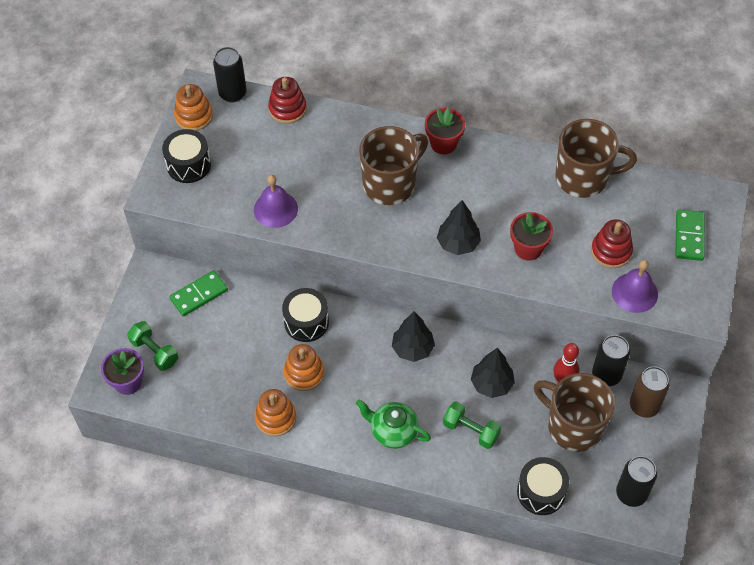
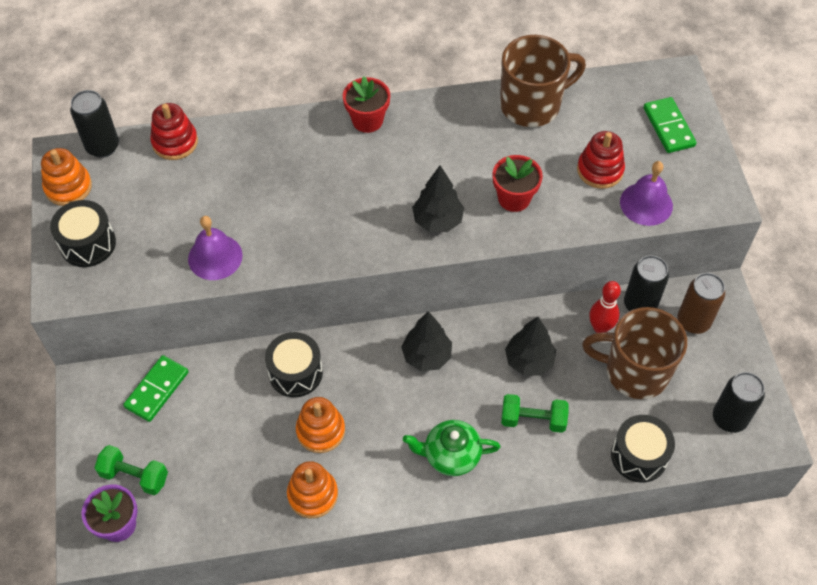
camera: 25 degrees left, 0 degrees up
brown mug [359,126,428,205] -> none

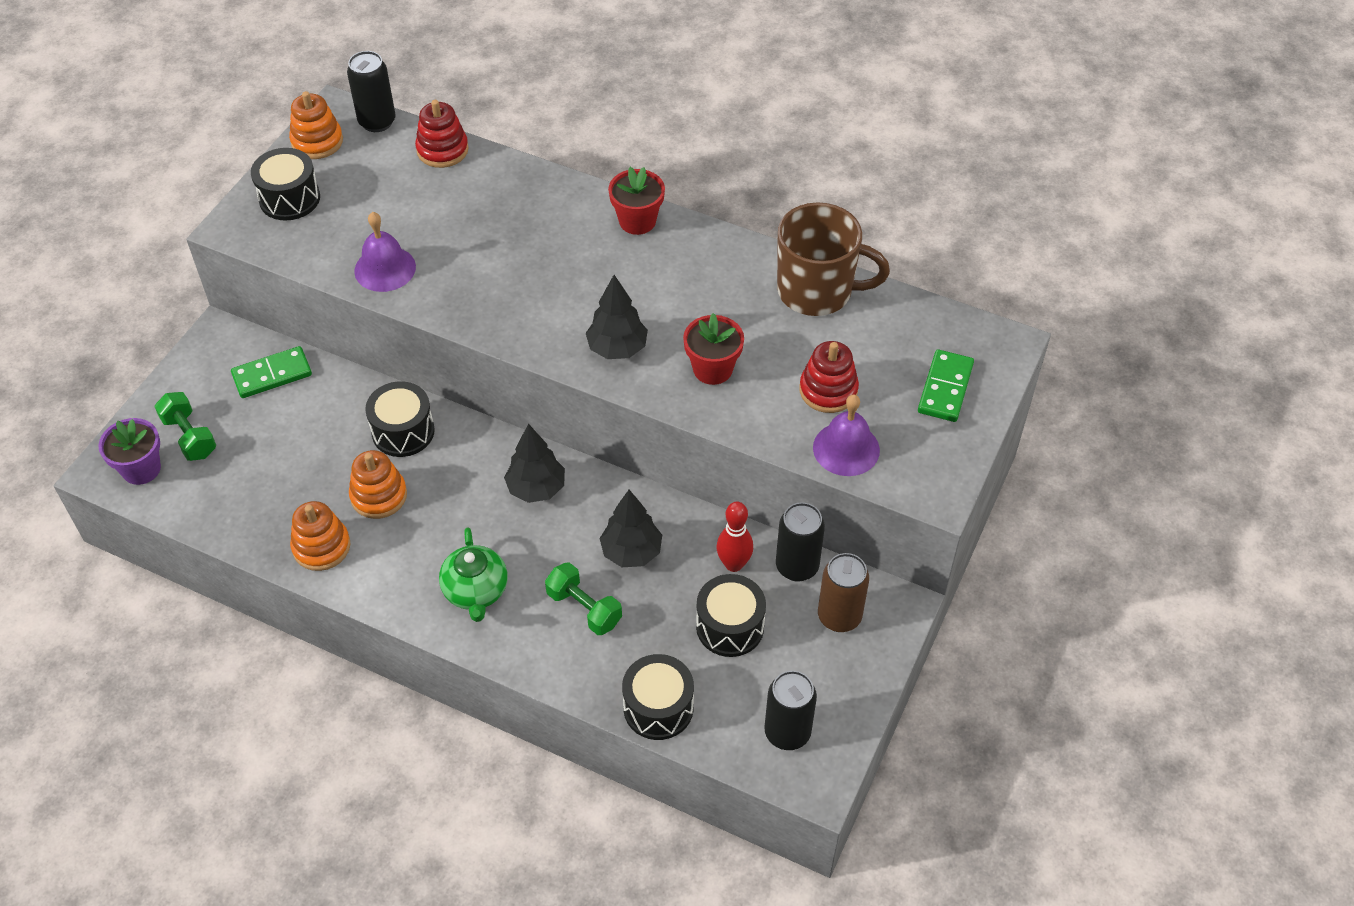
camera: 35 degrees right, 5 degrees down
green teapot [403,420,500,476] -> green teapot turned 135 degrees counterclockwise [439,527,507,622]
brown mug [582,307,687,399] -> black drum [696,574,766,657]

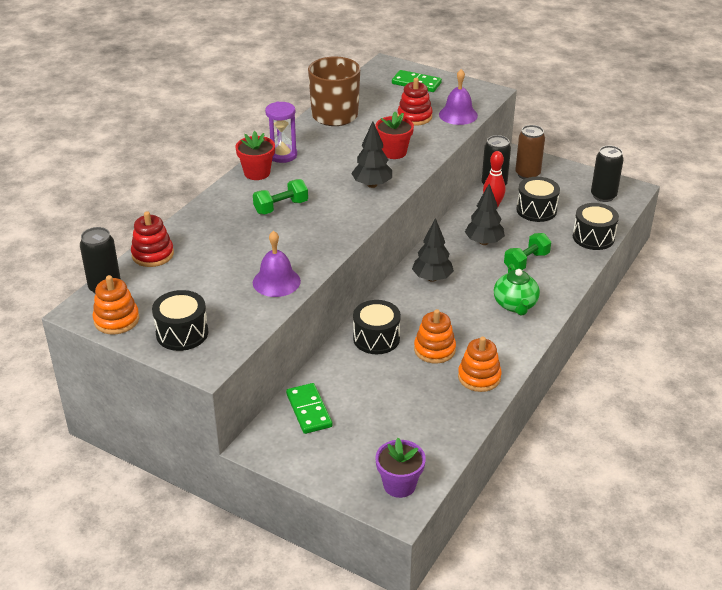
camera: 85 degrees left, 15 degrees down
green dumbbell [154,392,216,461] -> green dumbbell moved to [253,179,308,215]
green teapot [439,527,507,622] -> green teapot turned 90 degrees clockwise [494,264,540,315]
none -> purple hourglass [265,102,297,163]

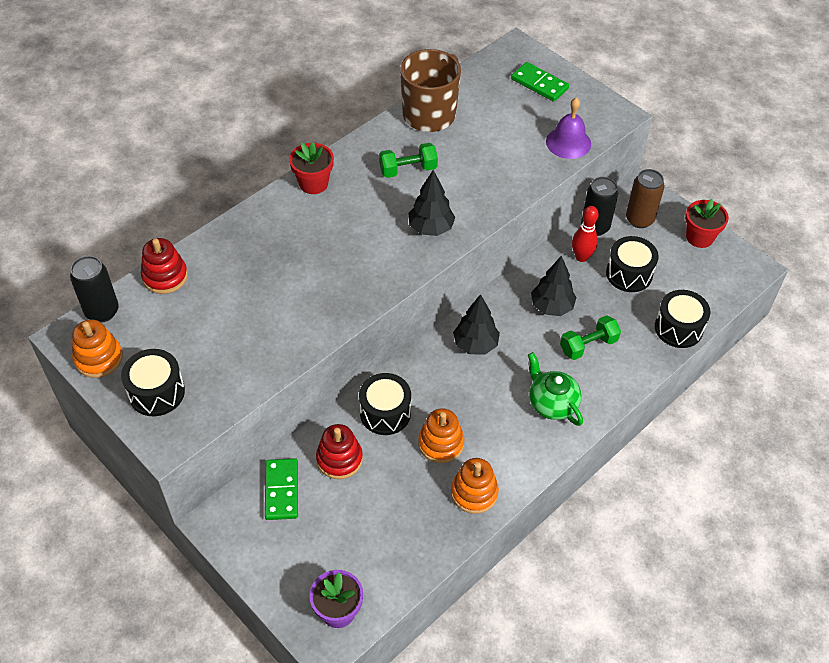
camera: 15 degrees right, 15 degrees up
green dumbbell [253,179,308,215] -> green dumbbell moved to [379,143,438,178]
purple bell [253,231,301,297] -> none
purple hourglass [265,102,297,163] -> none
red flower pot [375,112,414,159] -> red flower pot moved to [685,199,729,248]
red stacking toy [397,78,433,126] -> red stacking toy moved to [316,424,363,479]
green teapot [494,264,540,315] -> green teapot turned 135 degrees clockwise [528,352,583,426]
black can [591,146,624,202] -> none

